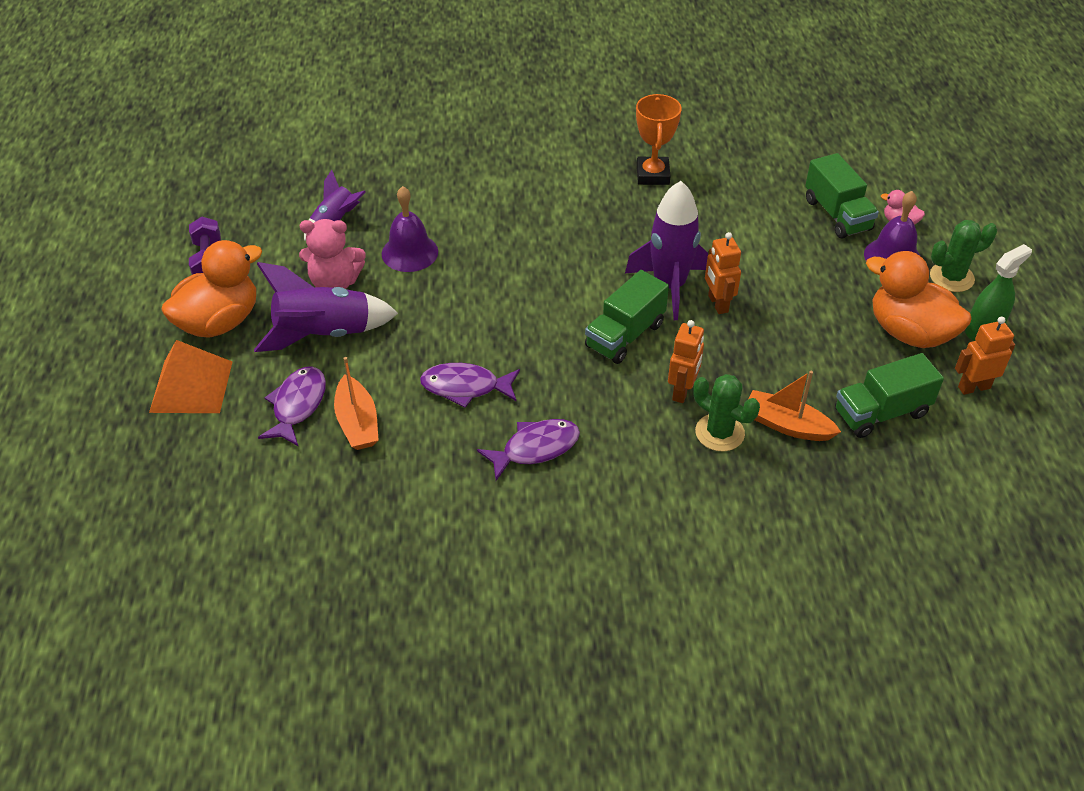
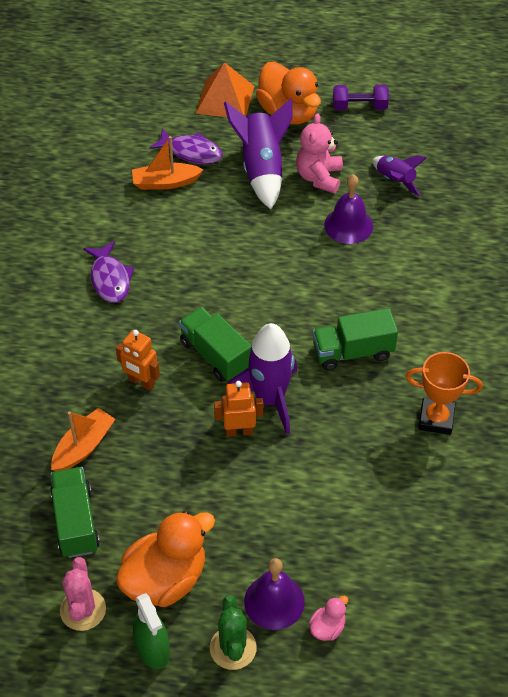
camera: 100 degrees right, 5 degrees up
purple fish [420,363,520,408] -> none
green cactus [693,374,760,451] -> none
green truck [805,153,879,239] -> green truck moved to [312,308,398,370]
orange robot [955,316,1015,395] -> pink cactus [60,557,106,631]

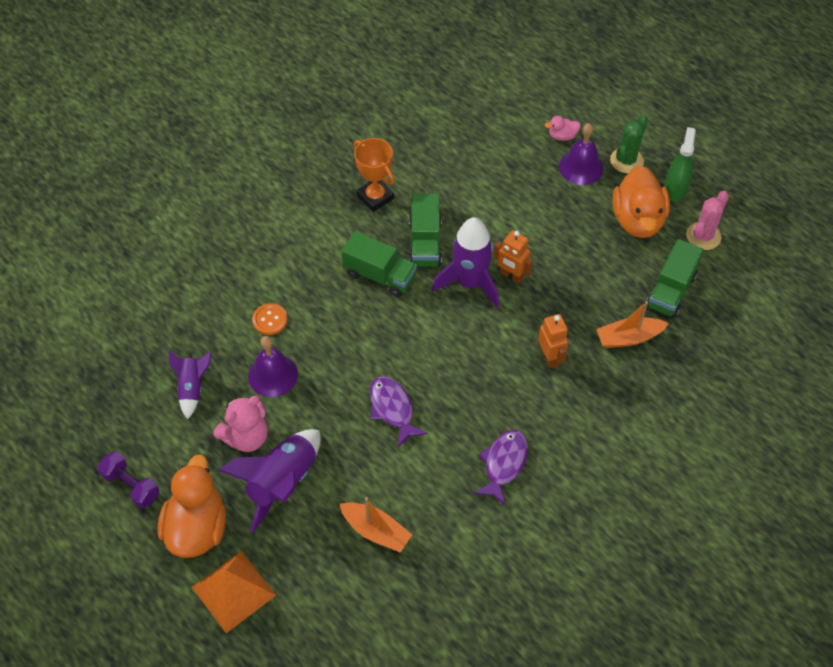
camera: 140 degrees left, 5 degrees up
orange duck [116,511,215,607] -> orange duck turned 90 degrees counterclockwise [613,166,670,238]
purple fish [149,128,223,164] -> purple fish moved to [370,376,428,447]
green truck [179,307,251,382] -> green truck moved to [409,194,442,267]
none -> orange button [252,303,288,335]

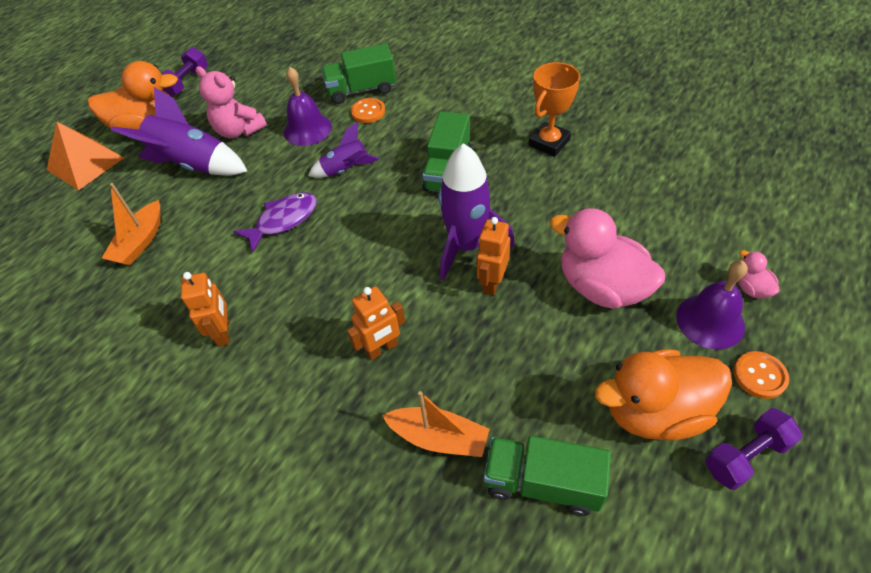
camera: 80 degrees right, 5 degrees down
purple rocket [168,351,212,419] -> purple rocket moved to [308,122,379,178]
green truck [409,194,442,267] -> green truck moved to [321,44,396,104]
purple fish [474,430,528,506] -> orange robot [181,272,229,347]
orange boat [596,301,669,348] -> orange boat turned 135 degrees clockwise [382,391,490,457]
green cactus [610,114,648,173] -> orange button [733,351,789,399]
green spray bottle [665,127,696,202] -> purple dumbbell [705,408,803,490]
pink cactus [686,191,729,250] -> none
none -> pink duck [550,208,665,309]

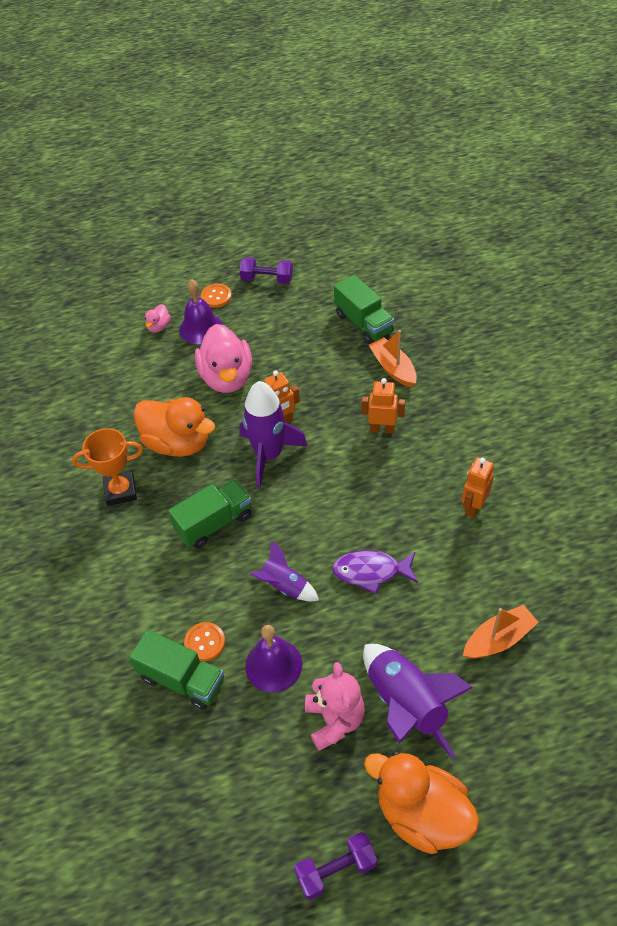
camera: 140 degrees left, 0 degrees up
orange pyramid [47,122,124,191] -> none
orange duck [595,349,732,440] -> orange duck moved to [133,397,216,457]

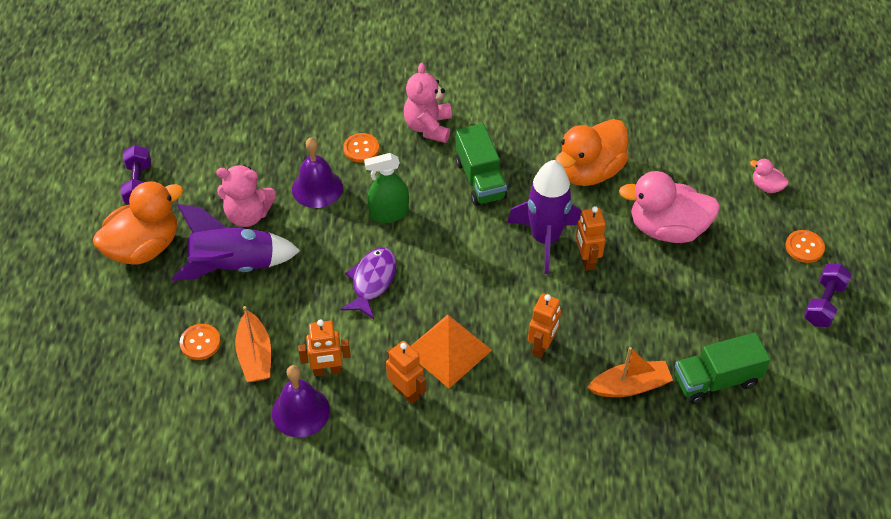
camera: 105 degrees right, 0 degrees up
orange trophy [72,428,143,506] -> none
green truck [129,630,224,710] -> none
purple bell [179,279,223,344] -> purple bell moved to [272,365,330,438]
purple rocket [250,541,319,601] -> green spray bottle [364,153,409,223]
none -> orange button [179,324,221,360]
none -> orange robot [298,320,351,376]
none -> pink teddy bear [404,63,452,143]
none -> orange pyramid [411,315,492,388]

